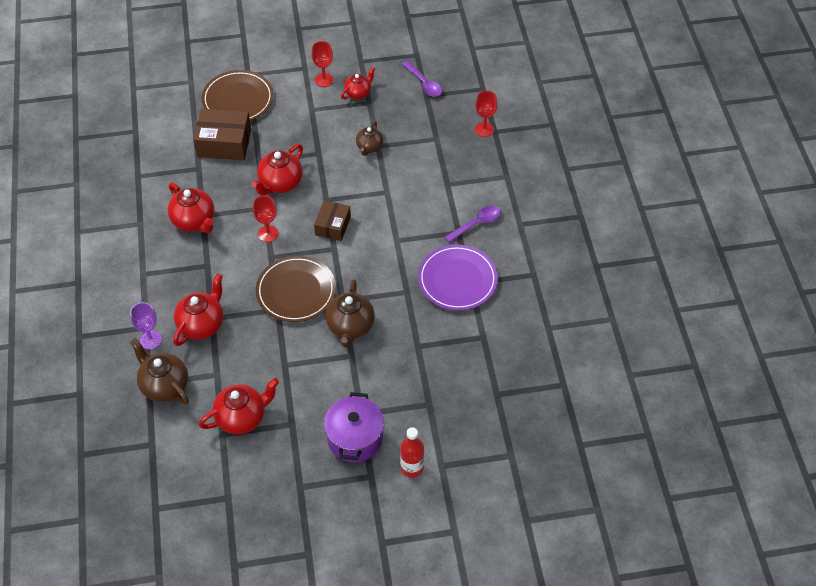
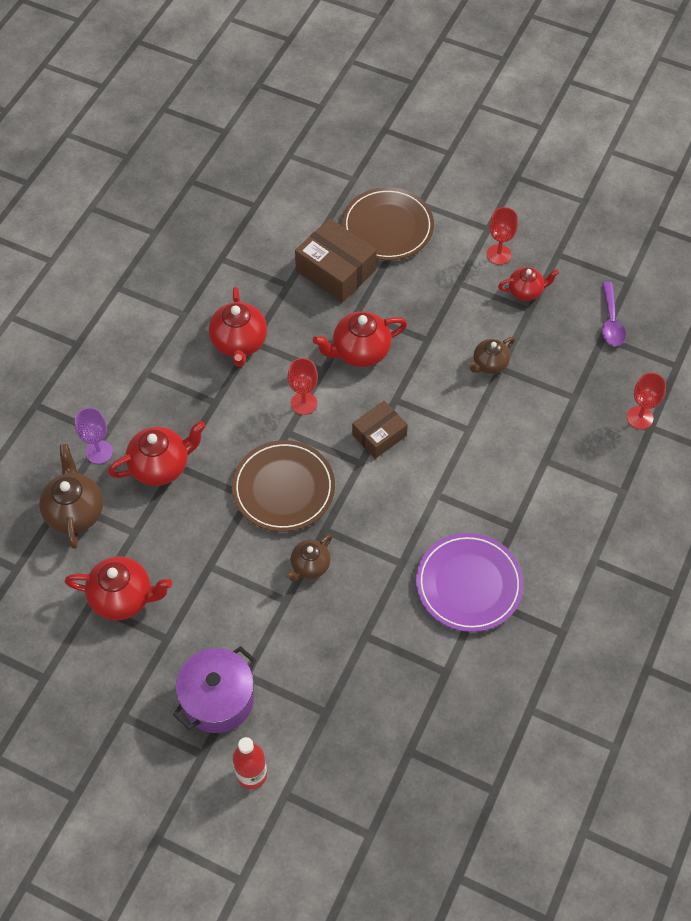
camera: 35 degrees right, 5 degrees up
brown teapot [326,279,375,348] -> brown teapot [286,534,332,581], size x0.63
purple spoon [445,206,501,243] -> none

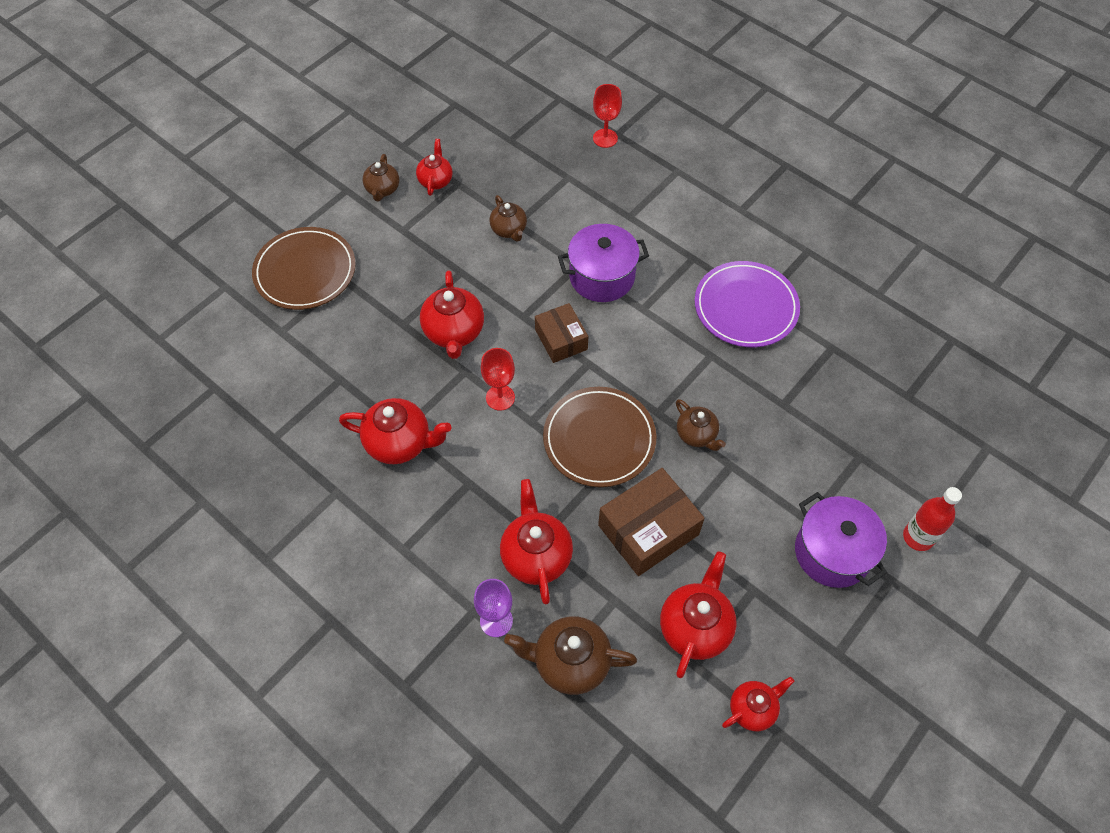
camera: 75 degrees left, 0 degrees up
brown box [295,218,377,302] -> brown box moved to [598,468,705,576]
red goblet [487,207,518,265] -> brown teapot [363,154,399,201]
purple spoon [602,282,626,346] -> none
none -> purple pot [558,224,649,302]
none -> red teapot [722,677,794,731]

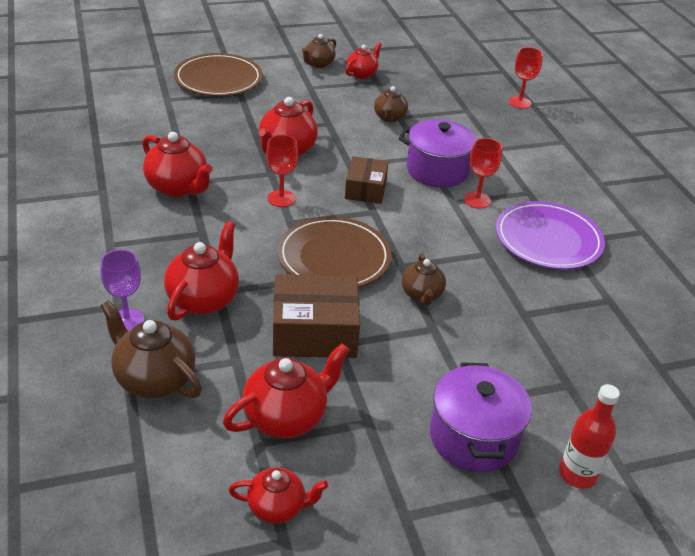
camera: 30 degrees right, 20 degrees down
none -> red goblet [464,138,502,209]

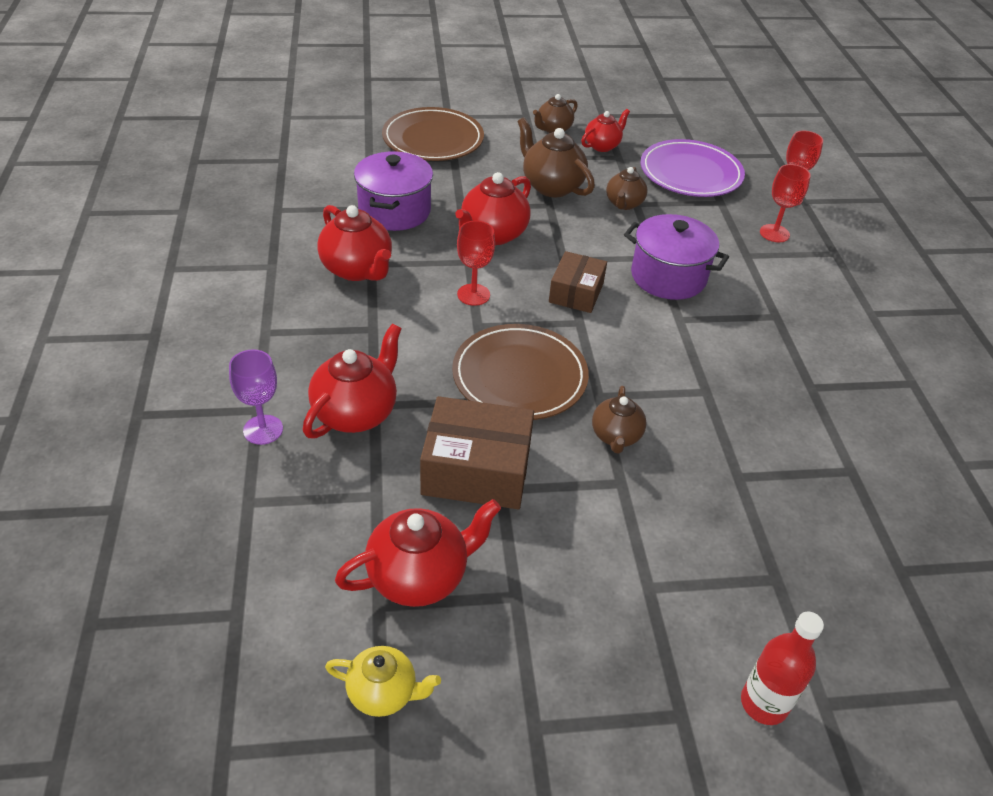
camera: 10 degrees right, 5 degrees up
brown teapot [101,300,202,398] -> brown teapot moved to [517,117,595,197]
red teapot [228,467,328,524] -> yellow teapot [325,646,441,717]
purple pot [430,362,532,472] -> purple pot moved to [354,151,433,231]
red goblet [464,138,502,209] -> red goblet moved to [760,164,811,242]
purple plate [496,201,605,269] -> purple plate moved to [641,139,745,197]

